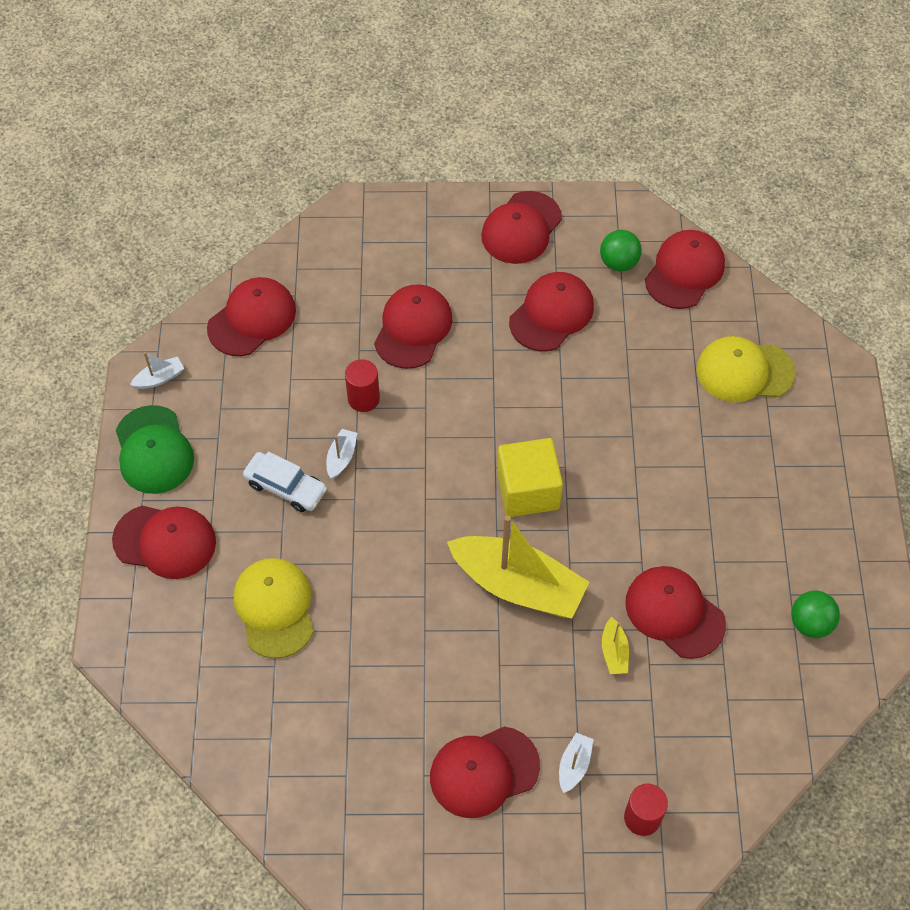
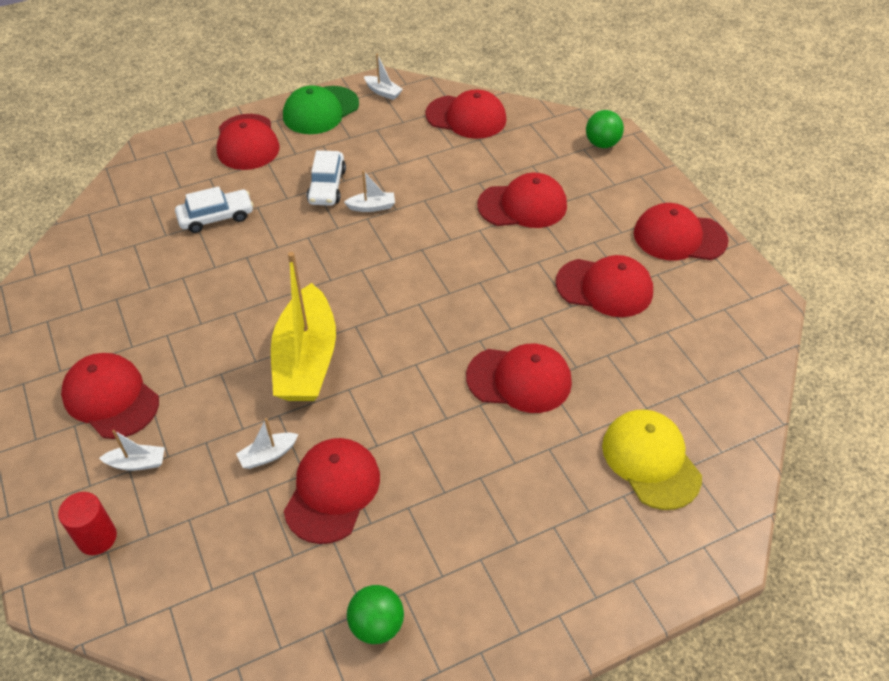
camera: 65 degrees right, 10 degrees down
yellow cap [234,558,313,659] -> white car [175,186,254,233]
red cylinder [345,359,380,412] -> none
yellow cube [497,438,563,517] -> none
green ball [600,230,642,272] -> green ball moved to [586,110,624,148]
yellow boat [602,617,629,674] -> white boat [236,418,298,469]
red cap [645,230,725,309] -> red cap moved to [466,344,572,413]

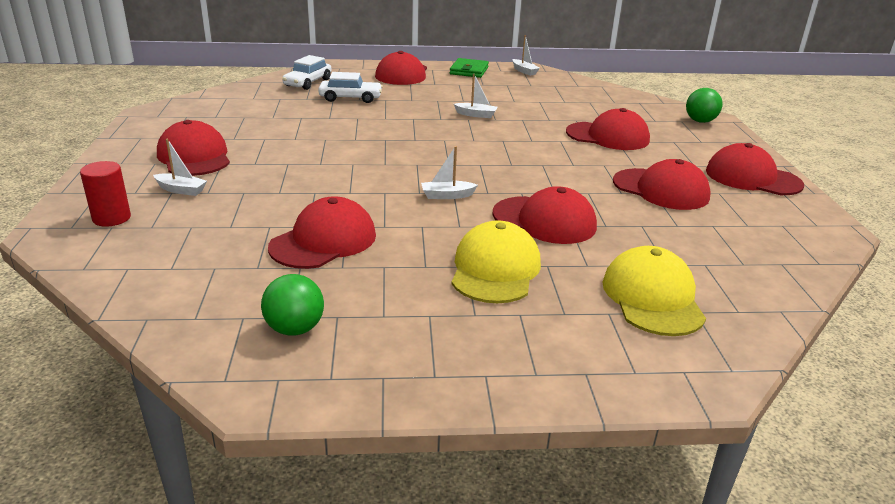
camera: 20 degrees right, 20 degrees down
white boat [236,418,298,469] -> white boat moved to [421,146,478,199]
yellow boat [271,252,336,401] -> none
green cap [283,85,359,134] -> green wallet [450,58,489,78]
white car [307,150,346,206] -> white car moved to [282,55,331,90]
red cap [425,89,506,139] -> none
none -> yellow cap [451,220,541,303]

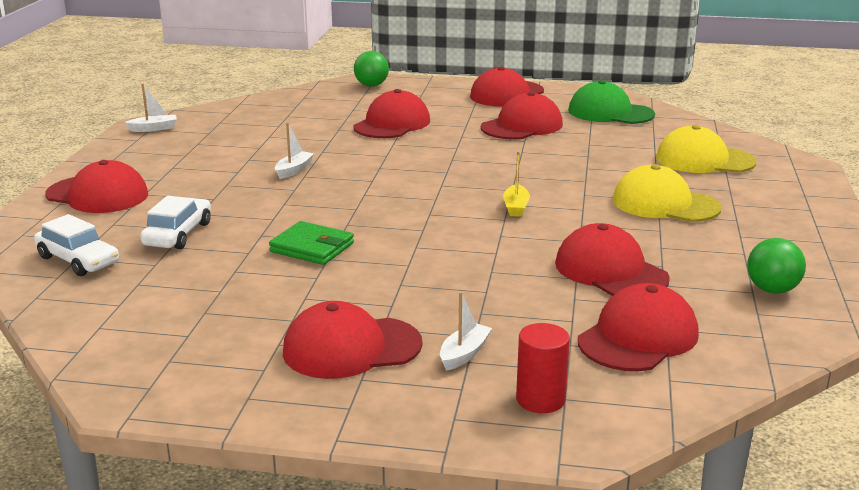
camera: 75 degrees left, 5 degrees down
white boat [421,146,478,199] -> yellow boat [503,151,530,217]
green wallet [450,58,489,78] -> green wallet moved to [269,221,354,265]
red cap [492,186,597,244] -> red cap moved to [578,283,699,371]
none -> green cap [568,80,655,124]

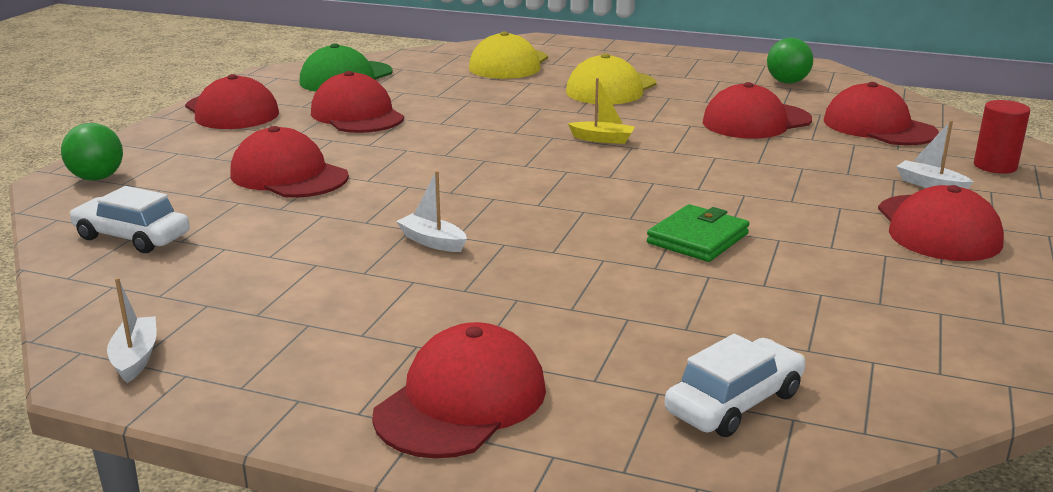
camera: 80 degrees left, 0 degrees up
white car [140,196,211,249] -> white car moved to [69,186,190,253]

